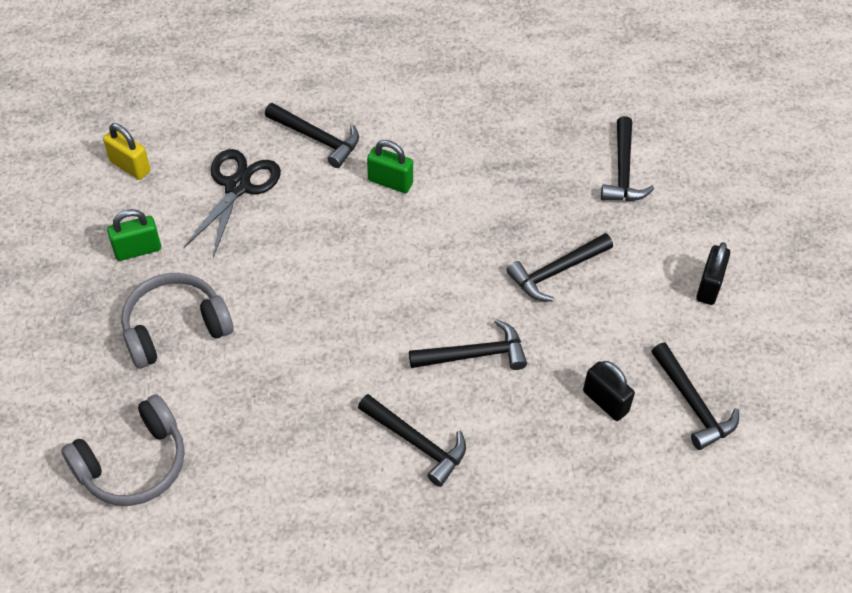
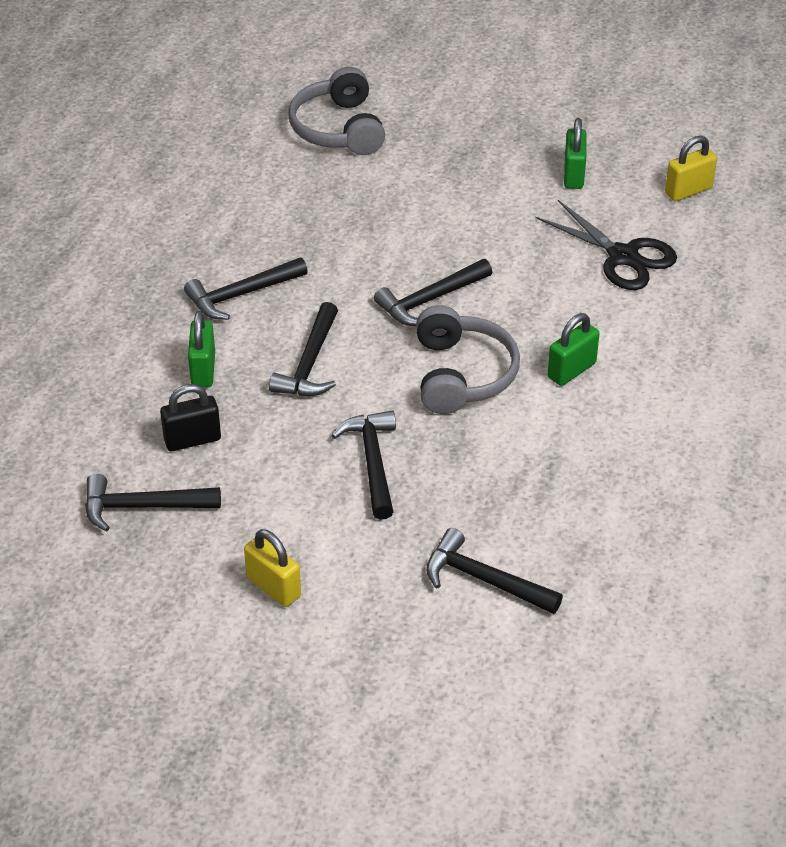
camera: 115 degrees right, 10 degrees down
grey headphones [121,273,234,369] -> grey headphones moved to [416,305,520,414]
black hammer [265,103,359,168] -> black hammer moved to [374,259,492,326]
black padlock [696,242,730,305] -> yellow padlock [244,529,301,607]
none -> green padlock [188,311,215,387]

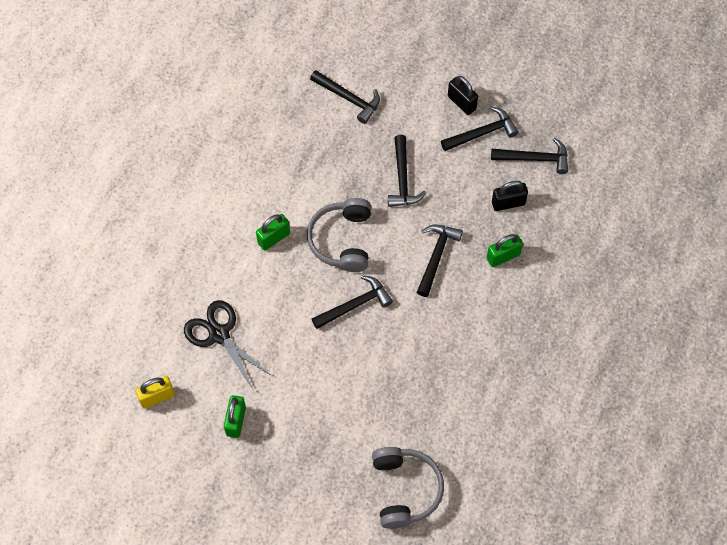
camera: 175 degrees left, 20 degrees up
black hammer [184,257,308,320] -> black hammer moved to [441,107,519,151]
green padlock [188,311,215,387] -> green padlock turned 60 degrees clockwise [487,234,523,267]
yellow padlock [244,529,301,607] -> black padlock [448,76,478,115]

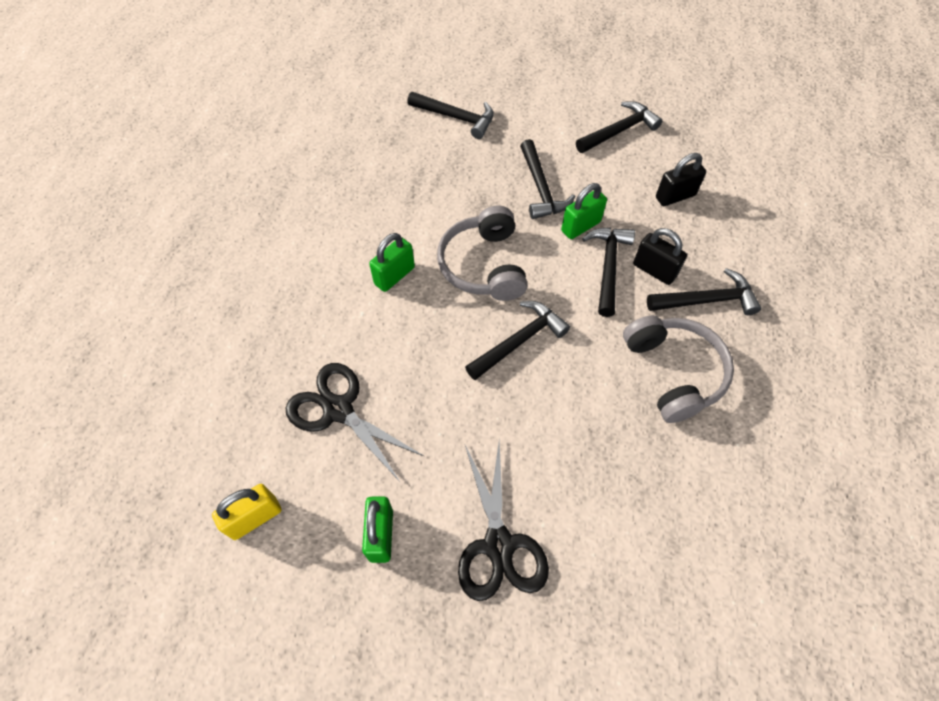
camera: 10 degrees left, 5 degrees down
grey headphones [372,447,444,529] -> grey headphones moved to [623,315,734,423]
black padlock [448,76,478,115] -> black padlock moved to [633,228,687,285]
green padlock [487,234,523,267] -> green padlock moved to [561,183,607,239]
black hammer [491,138,568,174] -> black hammer moved to [647,268,761,315]
none -> black scissors [458,441,549,601]

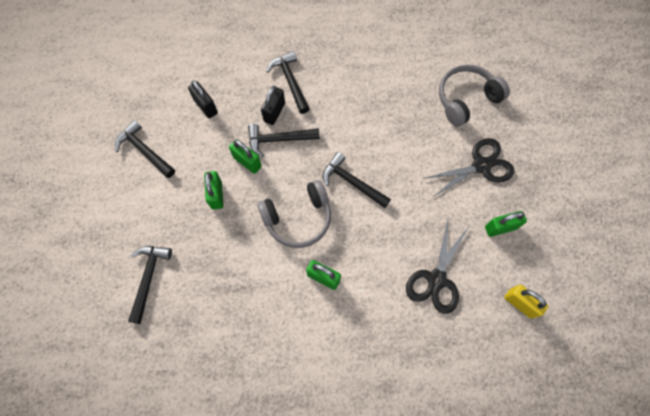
camera: 105 degrees left, 10 degrees up
black hammer [520,139,575,219] -> green padlock [204,171,224,210]
grey headphones [623,315,734,423] -> grey headphones moved to [439,65,510,127]

